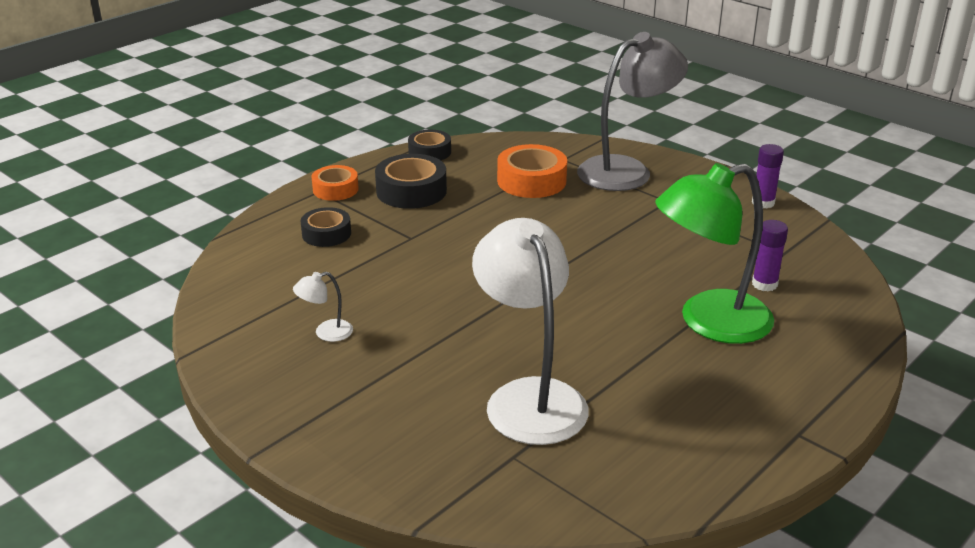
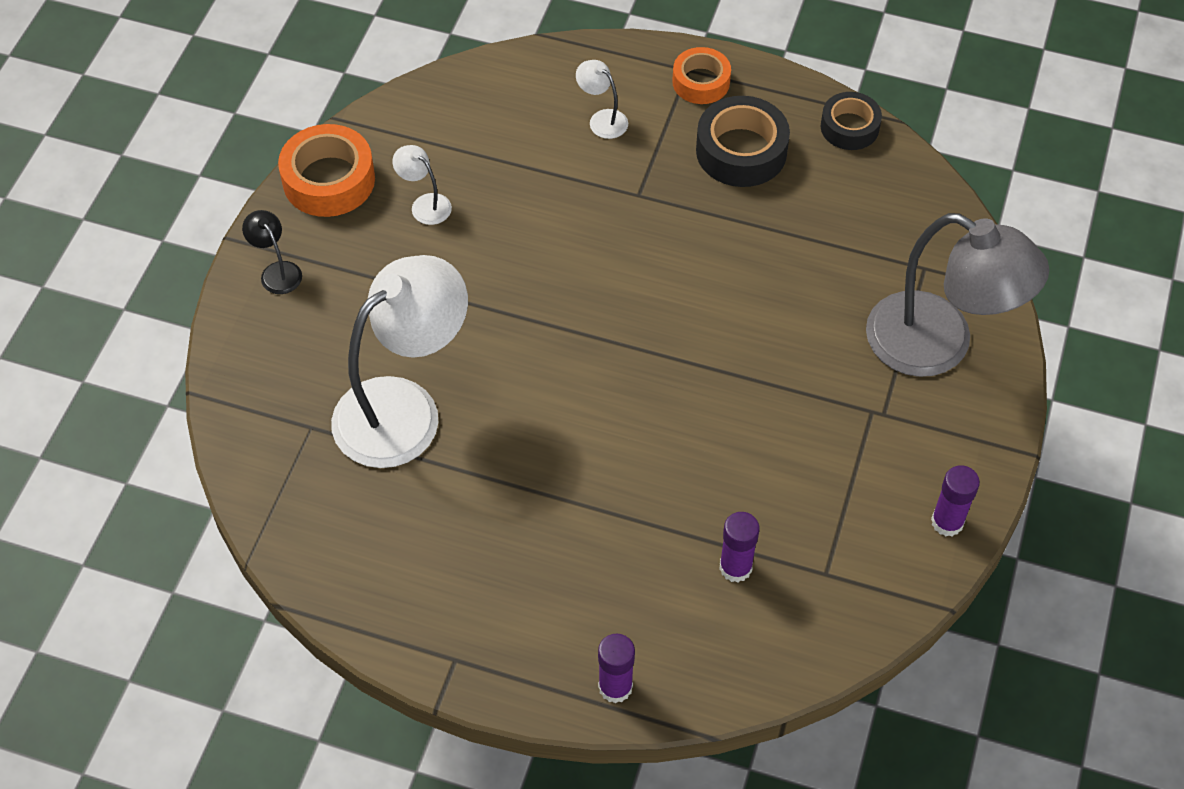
camera: 65 degrees right, 25 degrees up
black tape [301,207,351,247] -> white lamp [576,60,628,139]
orange tape [497,144,567,198] -> orange tape moved to [278,124,375,217]
green lamp [656,163,774,344] -> none
none -> black lamp [242,210,302,294]
none -> purple glue stick [598,634,635,703]

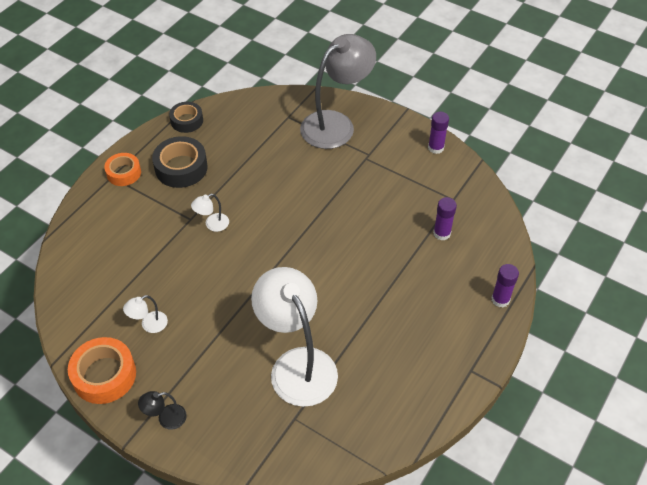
camera: 75 degrees left, 5 degrees down
white lamp [576,60,628,139] -> white lamp moved to [191,194,229,232]

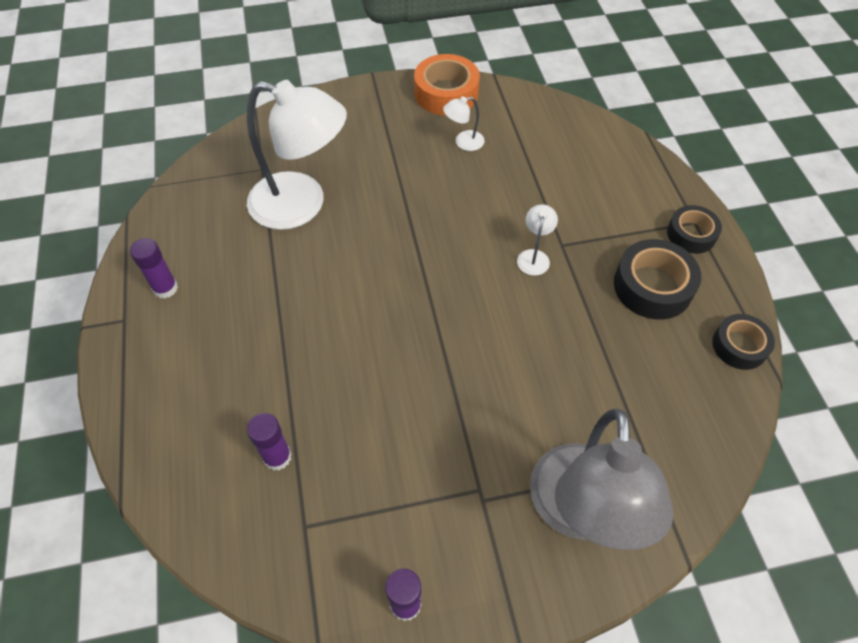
camera: 135 degrees right, 5 degrees up
orange tape [104,153,141,186] -> black tape [667,205,722,254]
white lamp [123,295,168,333] -> white lamp turned 120 degrees counterclockwise [443,96,484,151]
black lamp [138,391,187,430] -> none
purple glue stick [491,264,519,307] -> purple glue stick moved to [130,238,178,299]

